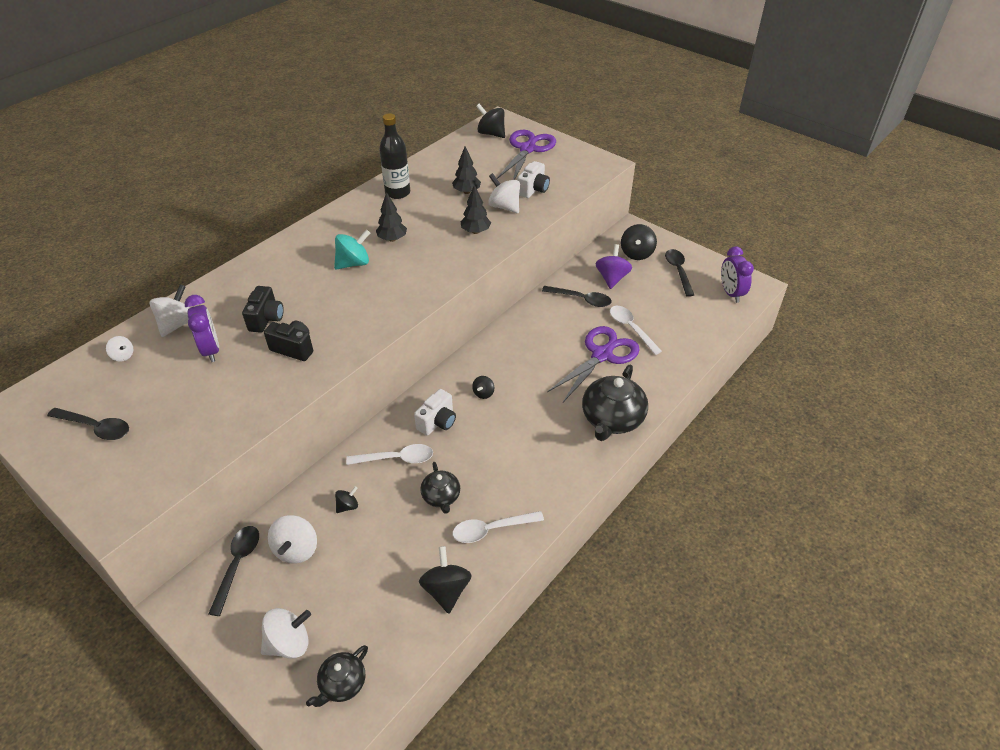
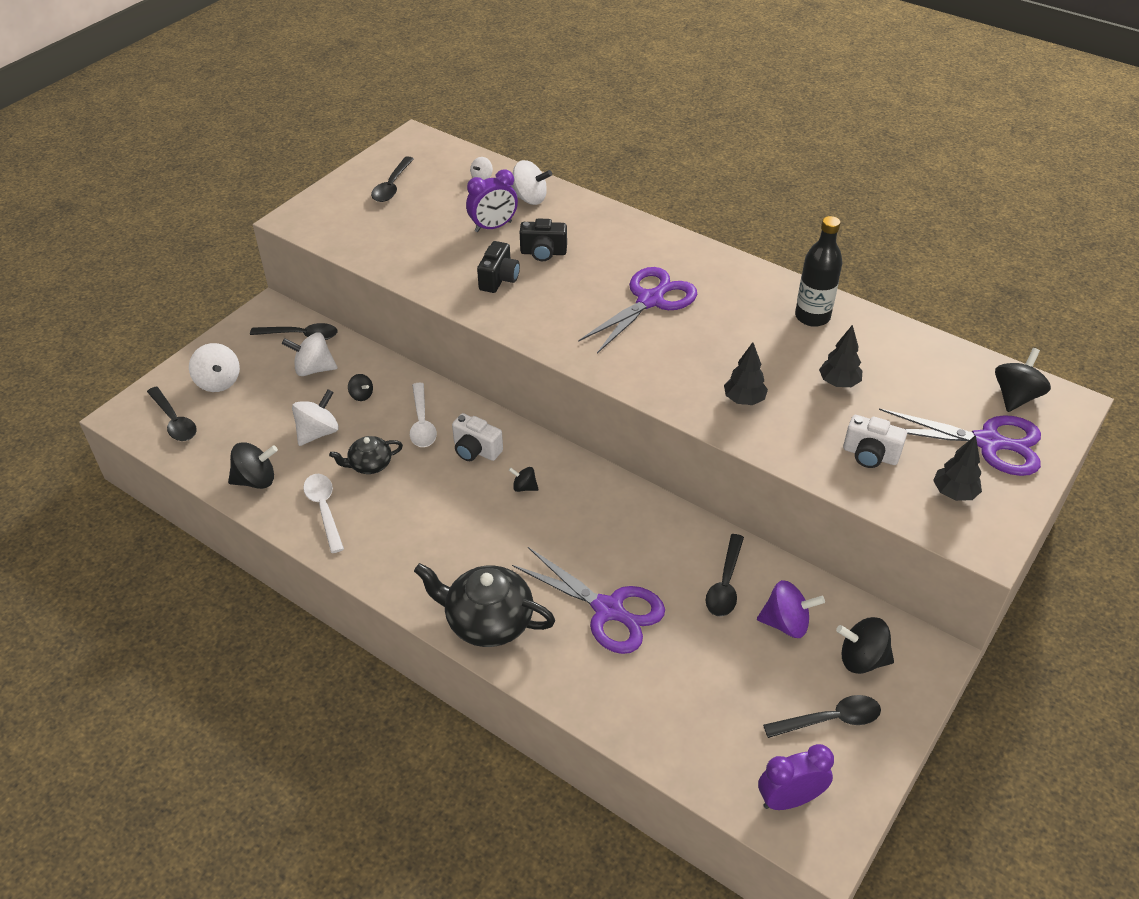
camera: 85 degrees right, 0 degrees up
black teapot [306,645,368,707] -> black spoon [147,386,197,441]
turquoise spinning top [334,229,370,270] -> purple scissors [578,267,697,353]
black tree [376,192,407,242] -> black tree moved to [933,435,982,501]
white spinning top [488,173,520,213] -> white spinning top moved to [292,389,339,446]
white spoon [610,306,662,355] -> none

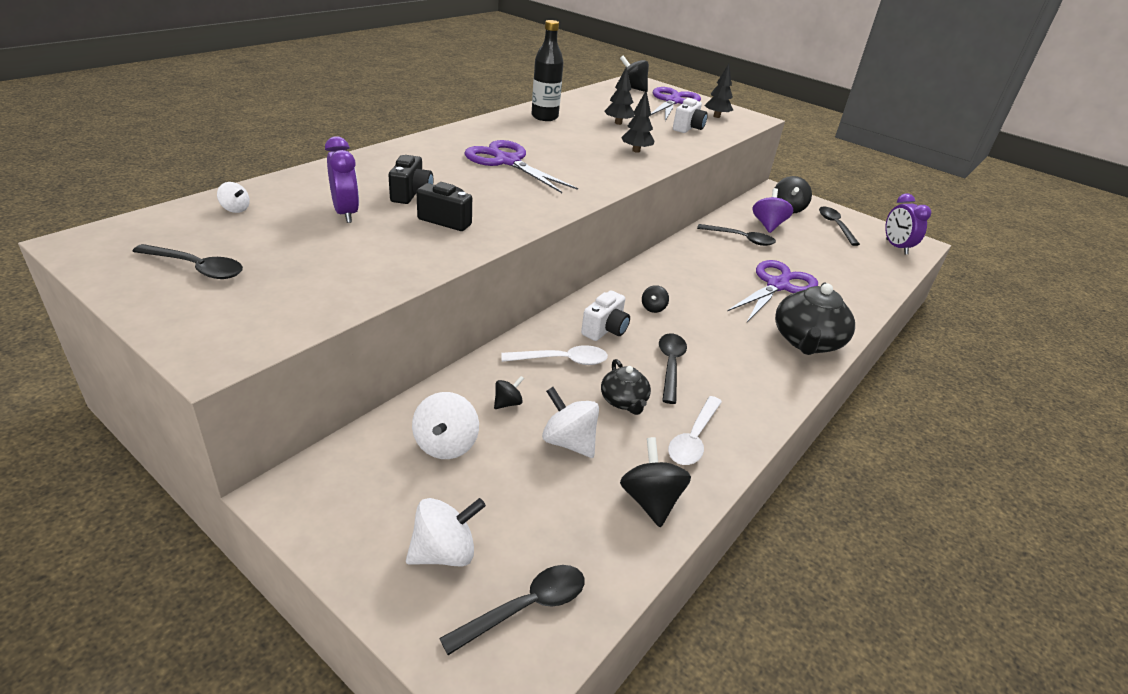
camera: 90 degrees left, 10 degrees down
black spoon [250,323,337,340] -> black spoon moved to [659,333,687,404]
white spoon [303,474,344,553] -> white spoon turned 45 degrees counterclockwise [668,396,722,465]
white spinning top [511,160,552,205] -> none

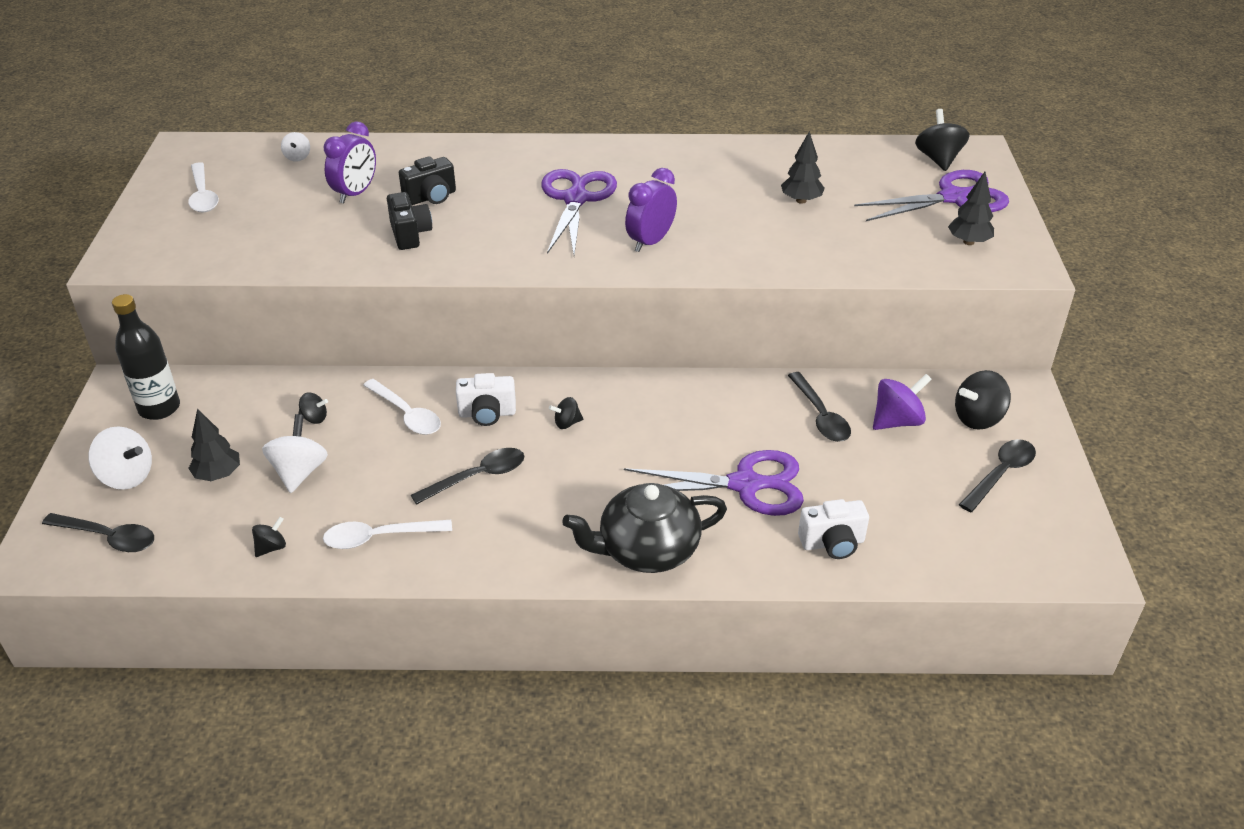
camera: 55 degrees right, 5 degrees up
black spoon [132,244,243,279] -> white spoon [188,162,219,212]
white spinning top [412,392,479,459] -> none
black bottle [531,20,563,121] -> black bottle moved to [112,294,180,420]
black teapot [601,359,651,415] -> none
black spinning top [620,437,691,527] -> black spinning top [252,517,286,557], size x0.55
black tree [621,91,655,153] -> black tree moved to [188,408,240,481]
white camera [673,98,708,133] -> white camera moved to [798,499,869,559]
purple clock [885,193,931,254] -> purple clock moved to [625,168,677,252]

